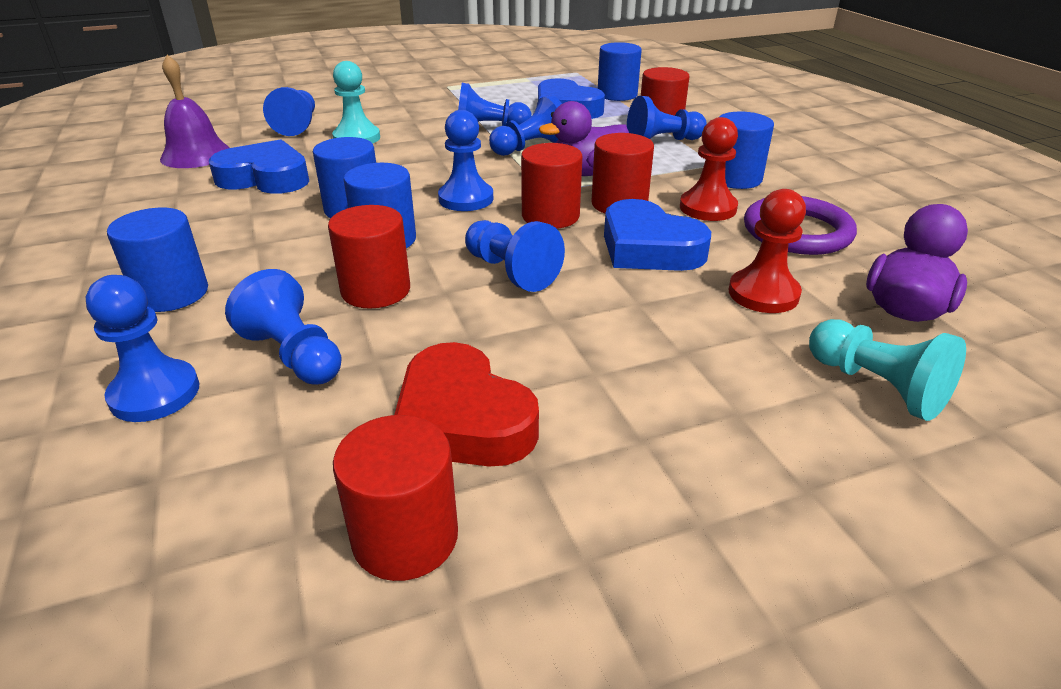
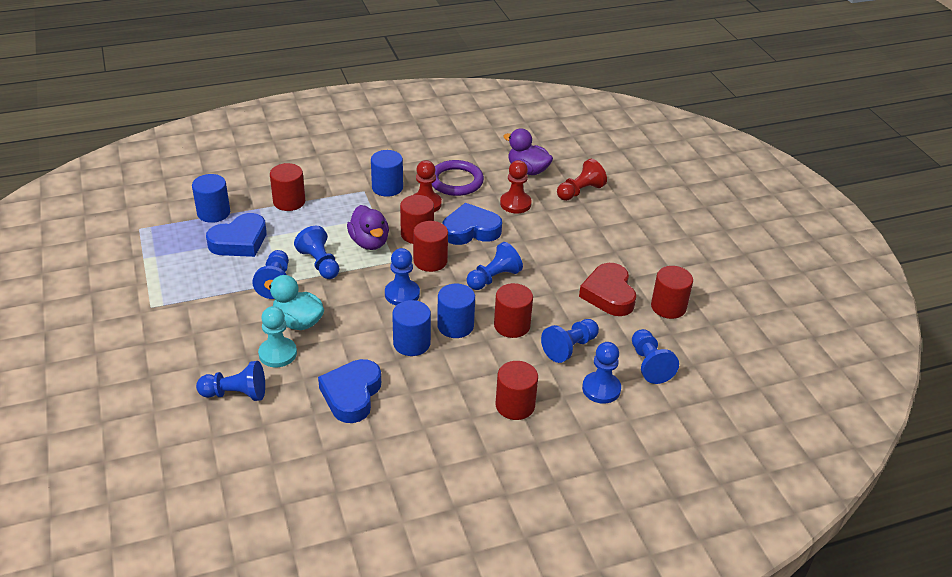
camera: 90 degrees left, 5 degrees up
blue cylinder [107,208,208,312] -> red cylinder [496,361,538,420]
purple bell [160,55,230,168] -> none
red heart [394,342,539,467] -> red heart turned 120 degrees clockwise [579,263,636,316]
blue heart [604,199,711,271] -> blue heart turned 150 degrees counterclockwise [443,203,502,245]
blue pawn [627,96,707,140] -> blue pawn moved to [632,329,679,384]
turquoise pawn [809,319,966,421] -> red pawn [557,159,607,201]
none -> turquoise duck [264,275,324,330]

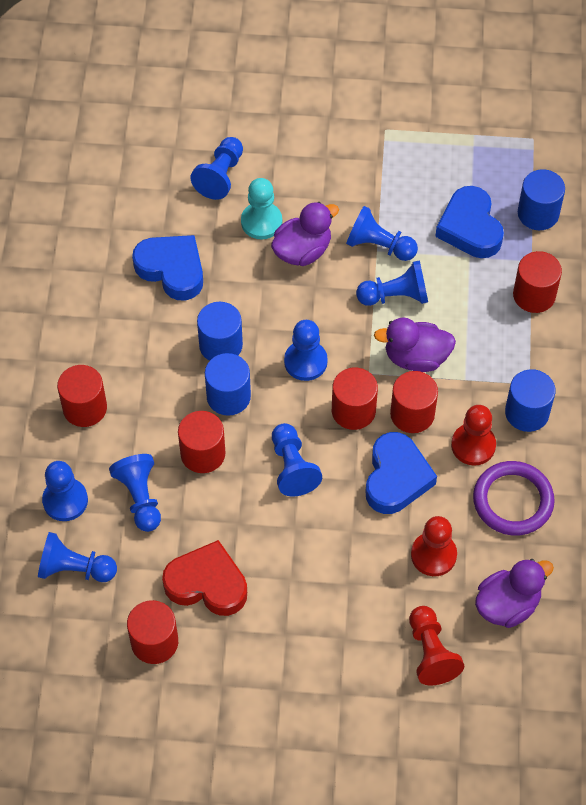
camera: 115 degrees right, 20 degrees up
turquoise duck [264,275,324,330] -> purple duck [271,202,339,266]

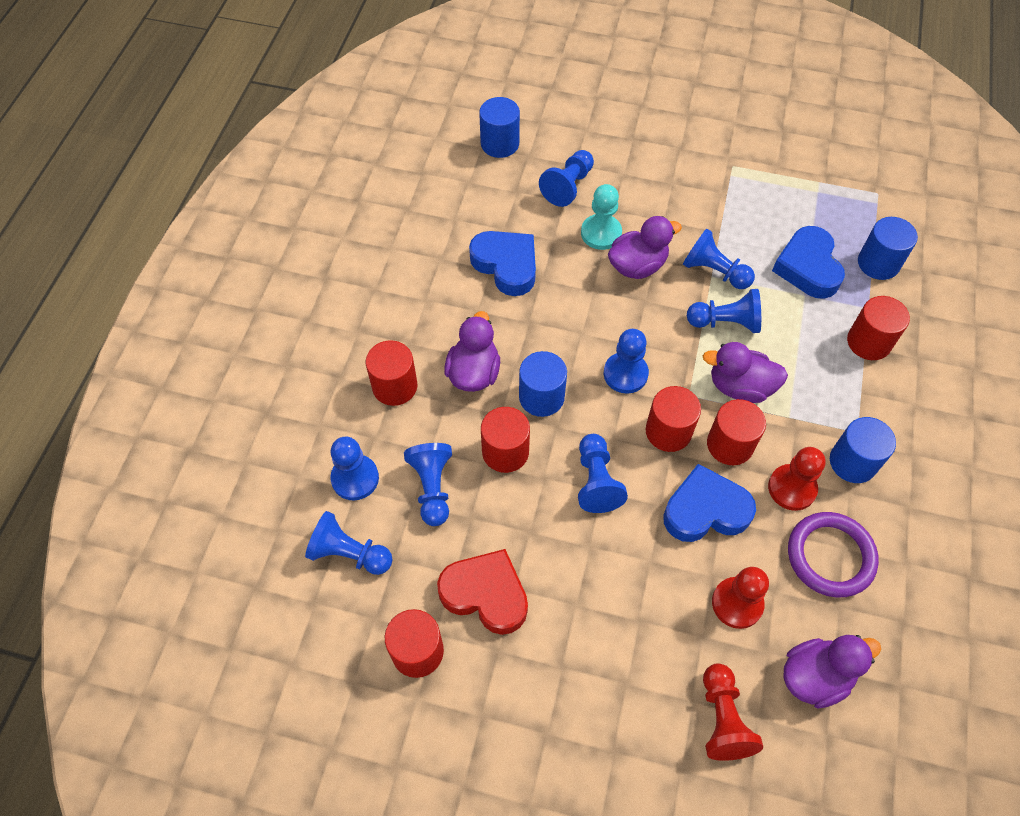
camera: 10 degrees right, 0 degrees up
blue cylinder [197,302,243,361] -> blue cylinder moved to [479,97,520,158]
blue heart [366,432,437,514] -> blue heart turned 120 degrees counterclockwise [663,464,756,542]
none -> purple duck [444,311,500,392]

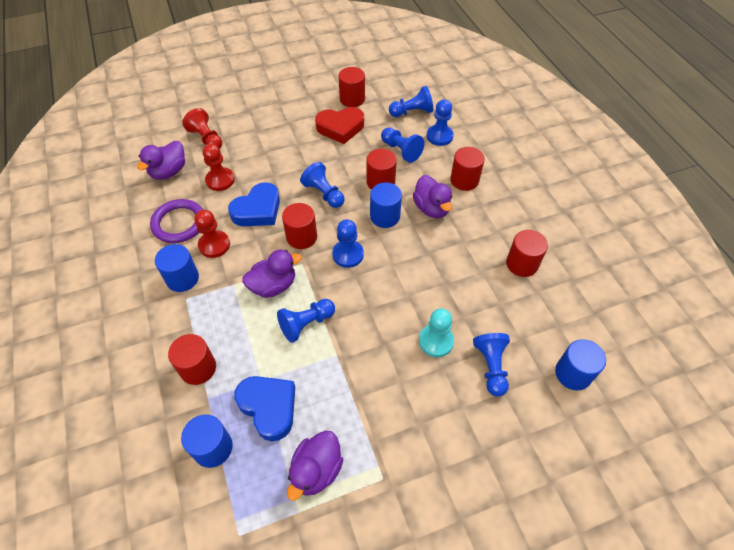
camera: 145 degrees right, 5 degrees down
blue heart [469,231,536,296] -> none
purple duck [608,216,682,279] -> purple duck moved to [287,430,343,501]
blue pawn [683,228,755,289] -> none
red cylinder [707,399,766,465] -> red cylinder moved to [506,230,548,277]

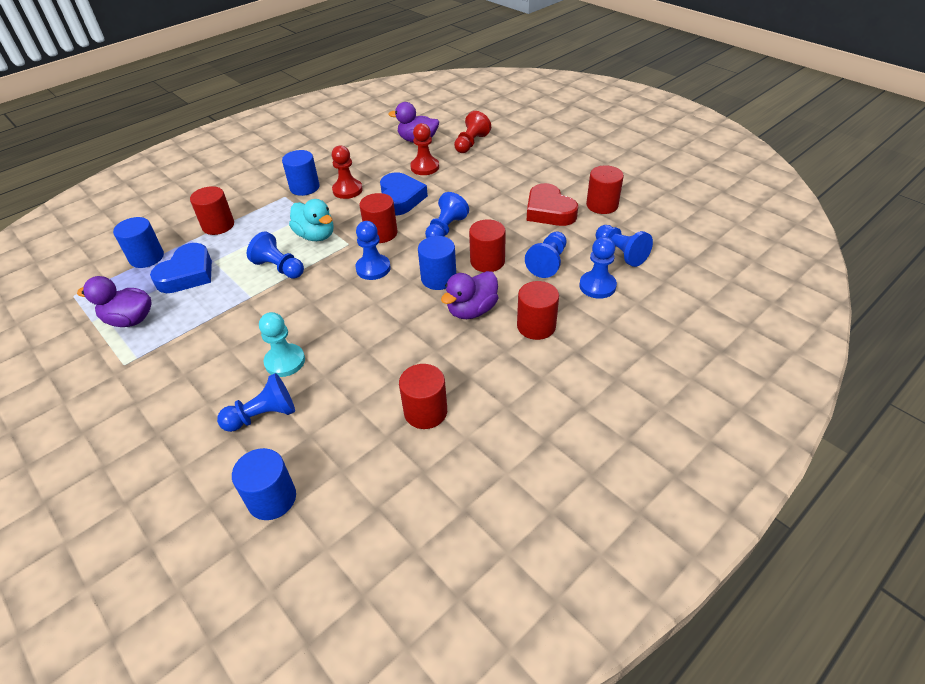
camera: 70 degrees right, 10 degrees down
purple ring [150,199,203,243] -> none
blue heart [228,182,280,226] -> blue heart turned 120 degrees counterclockwise [380,172,428,215]
purple duck [242,250,302,298] -> turquoise duck [289,199,333,241]

